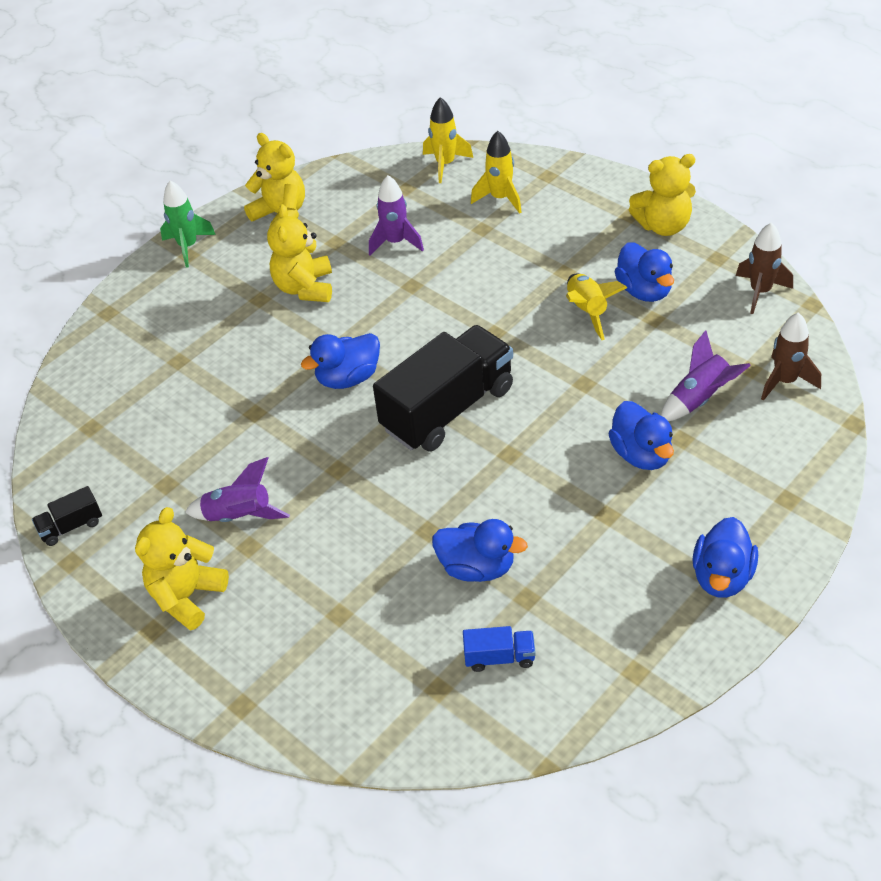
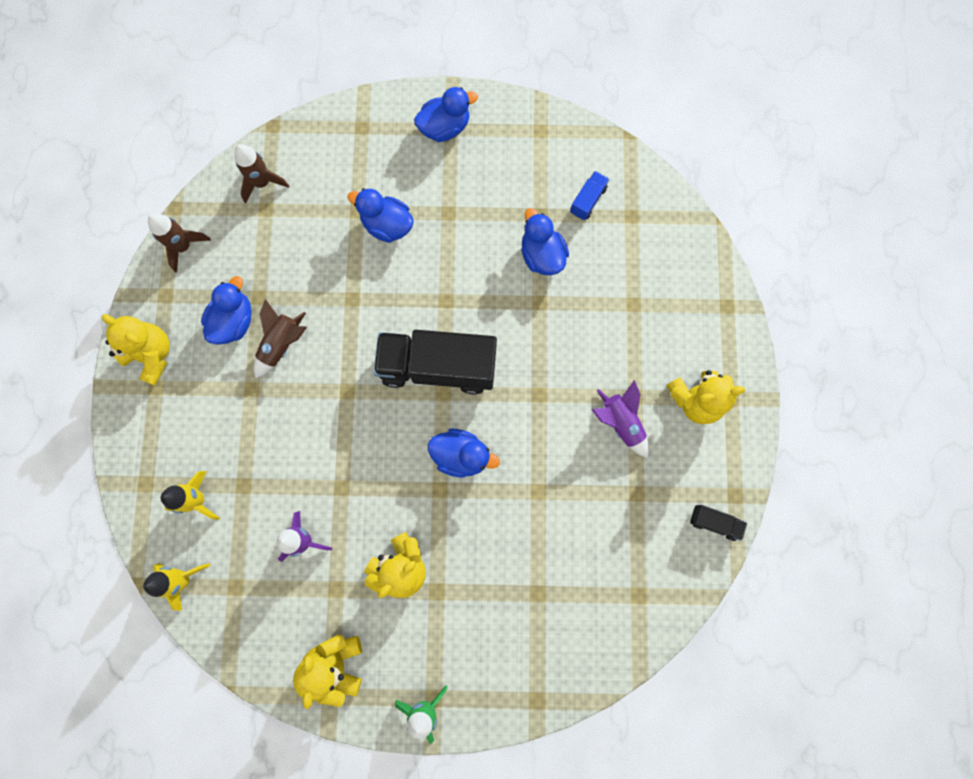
camera: 135 degrees left, 30 degrees up
blue truck [463,626,536,672] -> blue truck turned 75 degrees clockwise [570,171,609,220]
yellow rocket [566,273,627,340] -> brown rocket [254,299,307,378]
blue duck [608,401,674,470] -> blue duck turned 90 degrees counterclockwise [347,188,414,243]
purple rocket [661,330,751,421] -> none

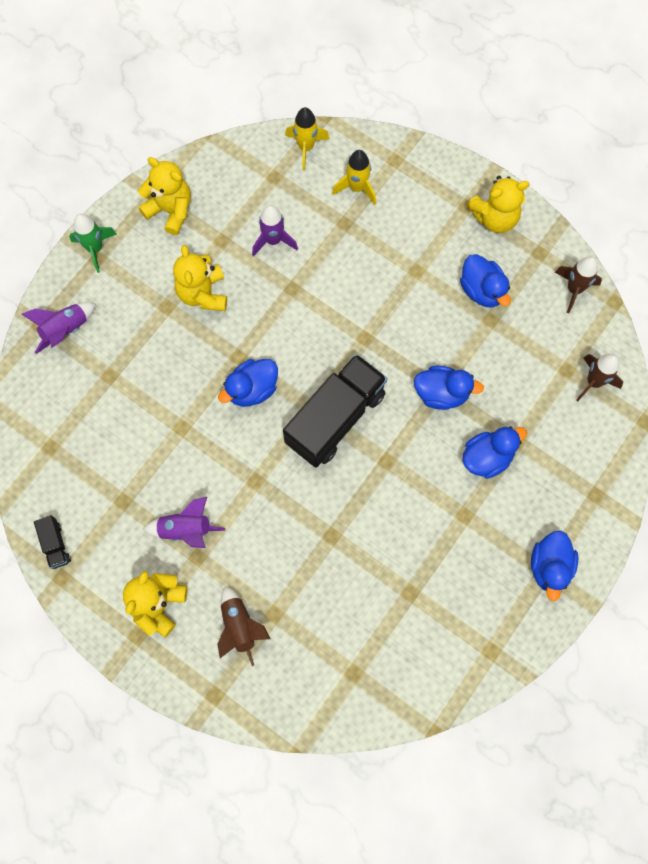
camera: 125 degrees right, 5 degrees down
brown rocket [254,299,307,378] -> brown rocket moved to [217,586,270,666]
blue duck [521,208,569,275] -> blue duck moved to [414,365,484,410]
blue truck [570,171,609,220] -> none
black truck [690,505,747,541] -> black truck turned 75 degrees counterclockwise [34,515,71,569]
none -> purple rocket [21,302,96,354]

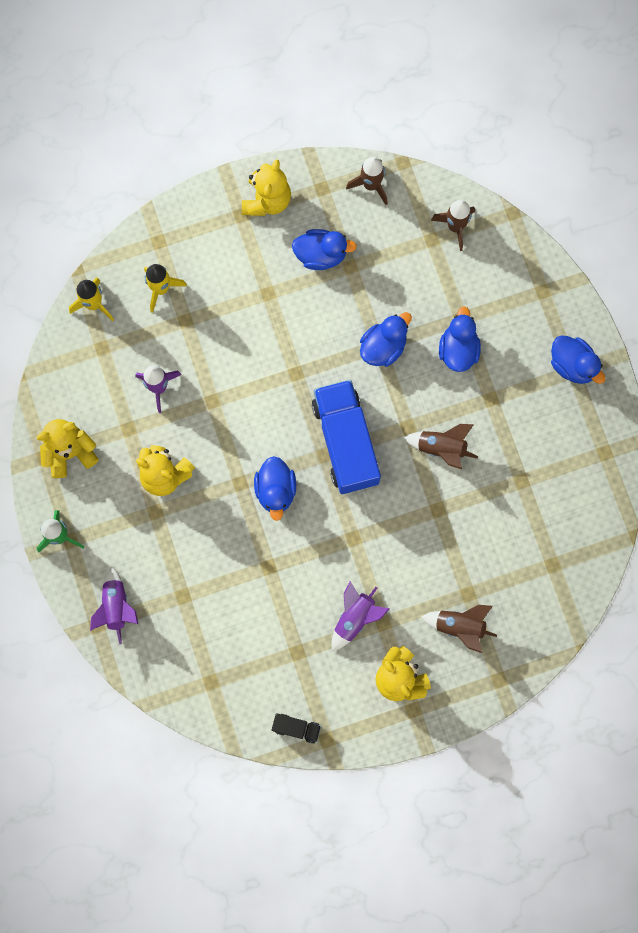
camera: 55 degrees left, 5 degrees up
black truck [283,354,387,468] -> blue truck [312,380,381,494]
none -> brown rocket [404,424,478,469]

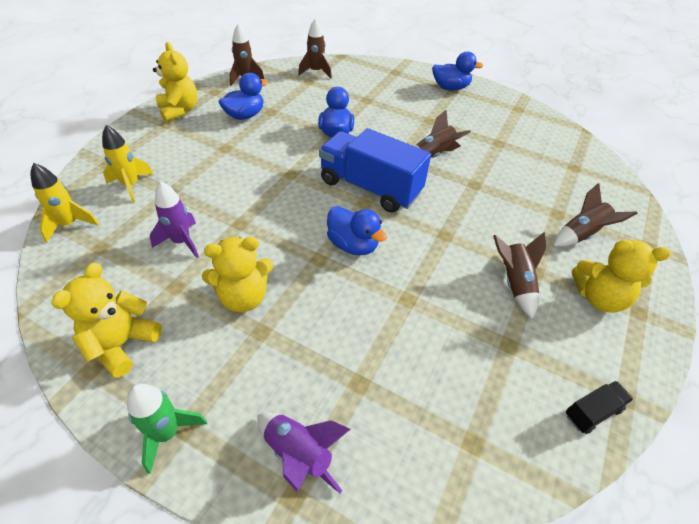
camera: 45 degrees left, 30 degrees down
purple rocket [331,581,390,651] -> brown rocket [493,232,547,319]
blue duck [439,306,481,372] -> none

